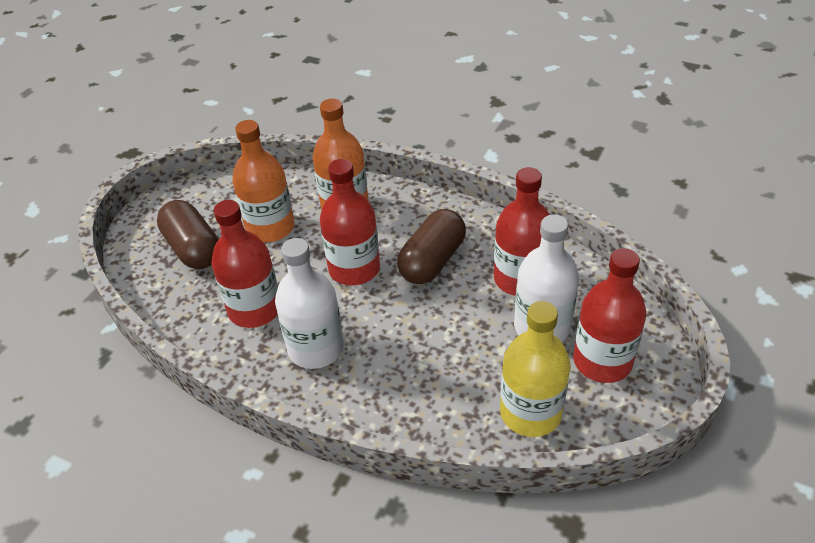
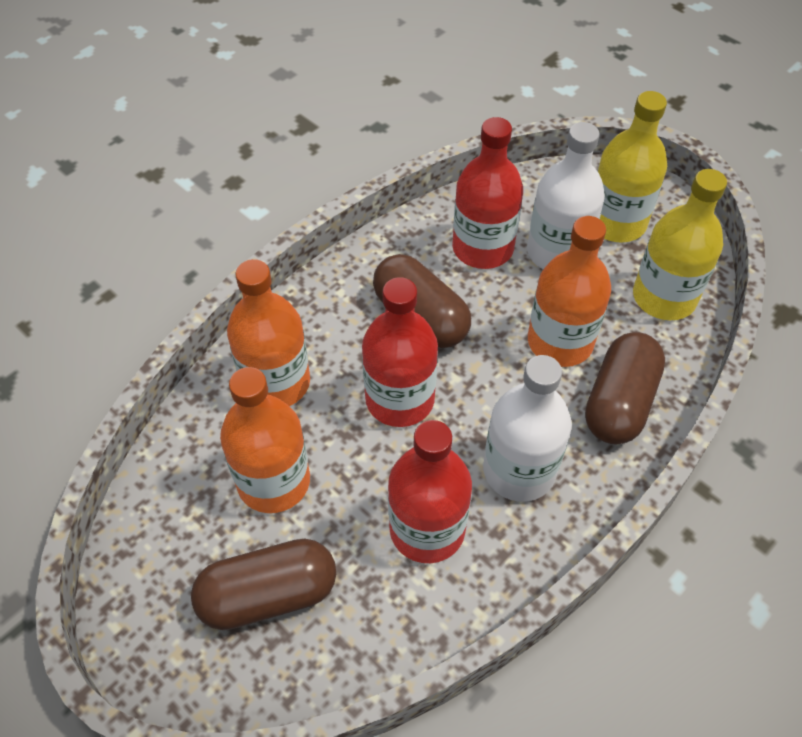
camera: 75 degrees left, 10 degrees up
red bottle [573,248,646,383] -> yellow bottle [597,91,667,243]
none -> orange bottle [528,216,611,367]
none -> brown capsule [585,332,665,445]

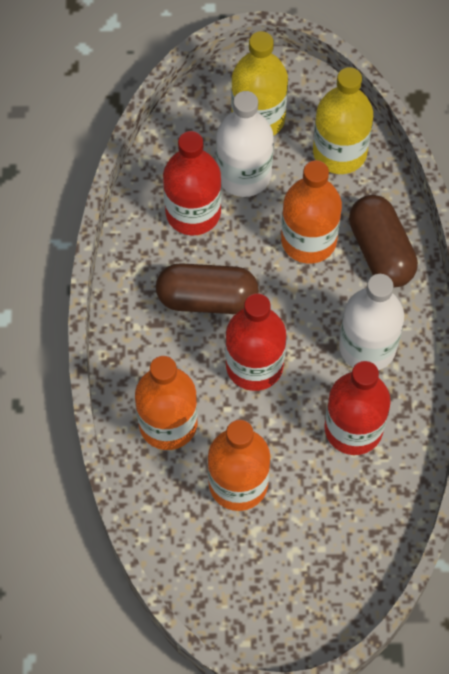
camera: 45 degrees left, 10 degrees up
brown capsule [191,539,336,630] -> none

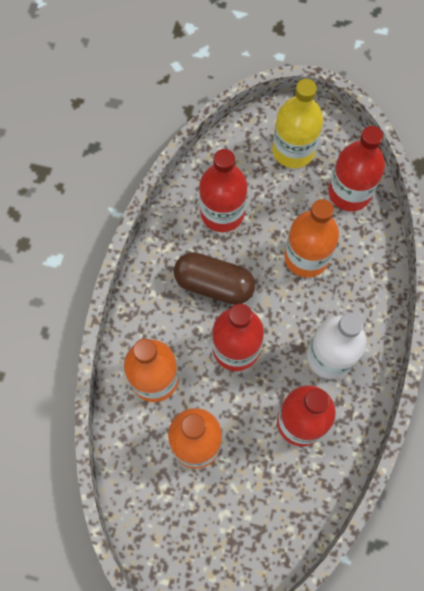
camera: 15 degrees right, 5 degrees up
white bottle [216,91,274,197] -> none
yellow bottle [313,67,373,174] -> red bottle [328,126,385,211]
brown capsule [349,195,418,288] -> none

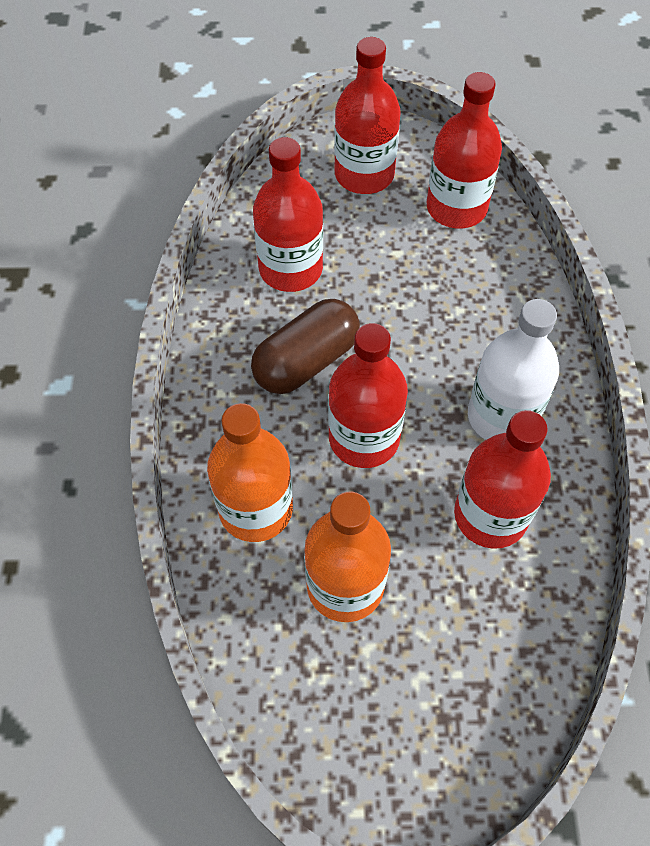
camera: 15 degrees left, 10 degrees down
brown capsule [174,252,255,305] -> brown capsule turned 45 degrees counterclockwise [251,299,360,394]
yellow bottle [272,79,323,168] -> red bottle [334,37,401,194]
orange bottle [284,199,339,278] -> none

